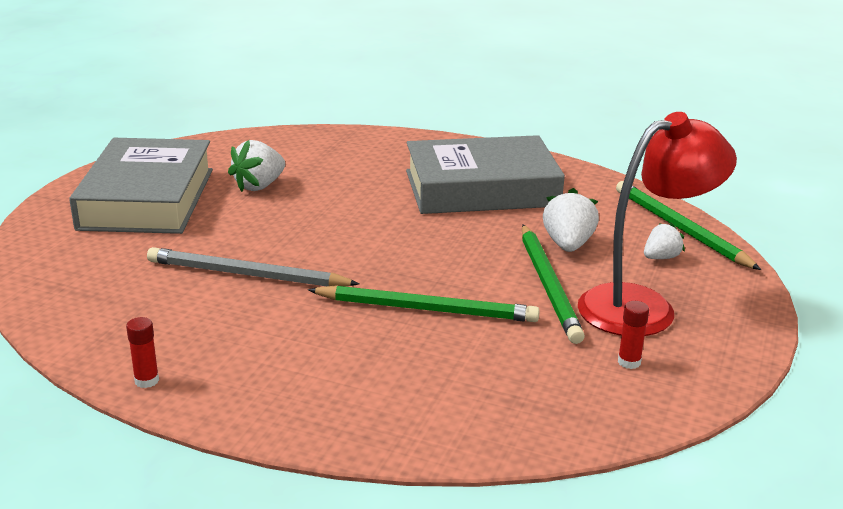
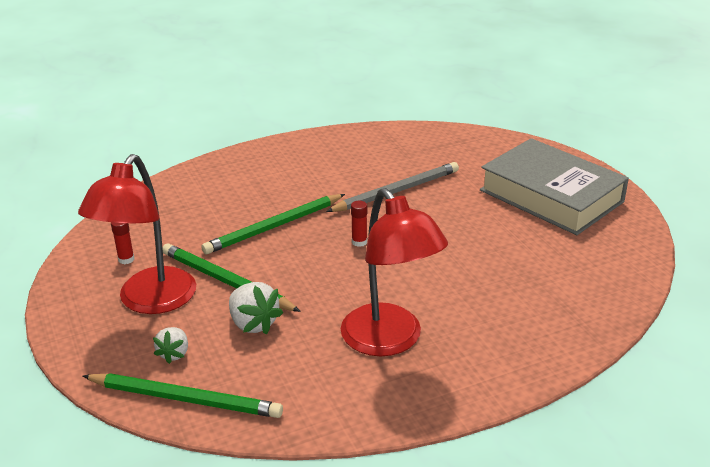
camera: 135 degrees right, 5 degrees up
red glue stick [126,317,159,388] -> red glue stick moved to [351,201,367,247]
white strawberry [228,140,285,192] -> none
grey book [406,135,565,214] -> red lamp [341,188,448,356]

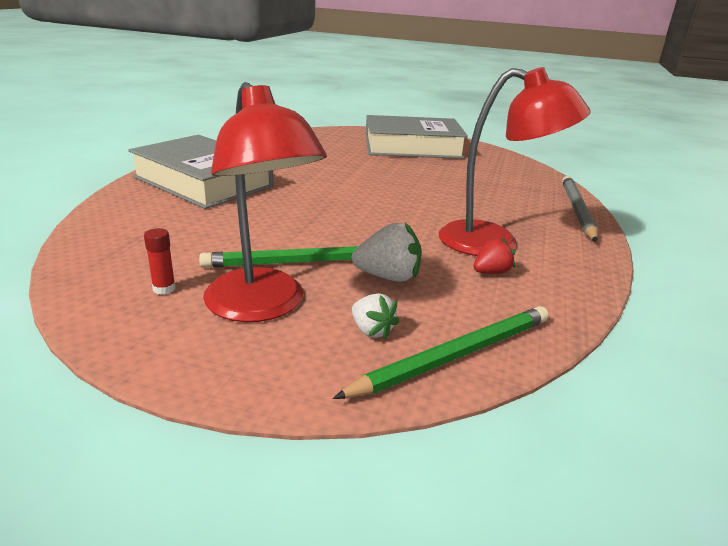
camera: 50 degrees left, 5 degrees down
green pencil [201,194,345,254] -> none
grey pencil [326,162,459,212] -> grey pencil moved to [562,176,598,242]
red glue stick [351,201,367,247] -> none
none -> grey book [128,135,274,209]
none -> red strawberry [473,238,515,274]

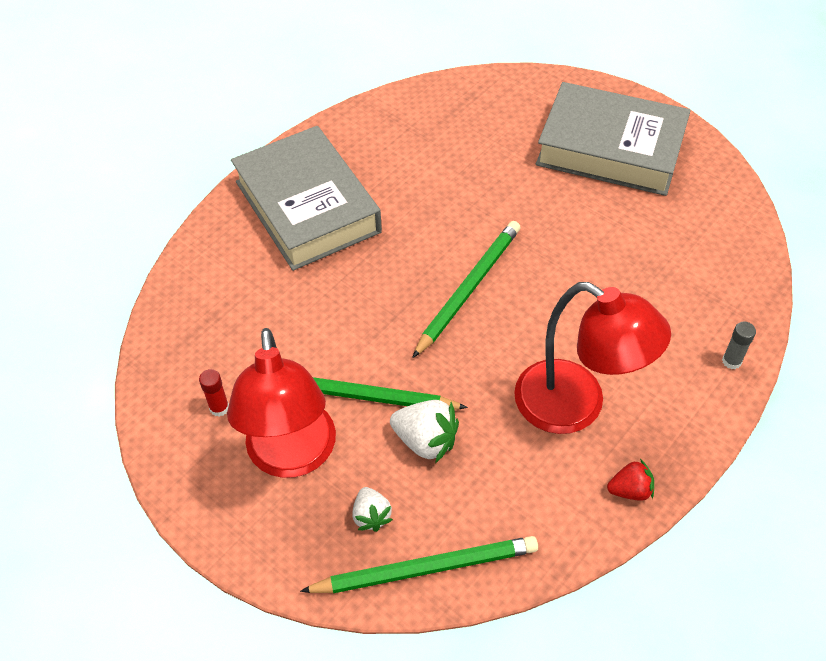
camera: 25 degrees right, 25 degrees up
red strawberry [473,238,515,274] -> red strawberry moved to [607,459,654,501]
grey pencil [562,176,598,242] -> grey glue stick [722,322,756,369]
none -> green pencil [412,221,521,358]

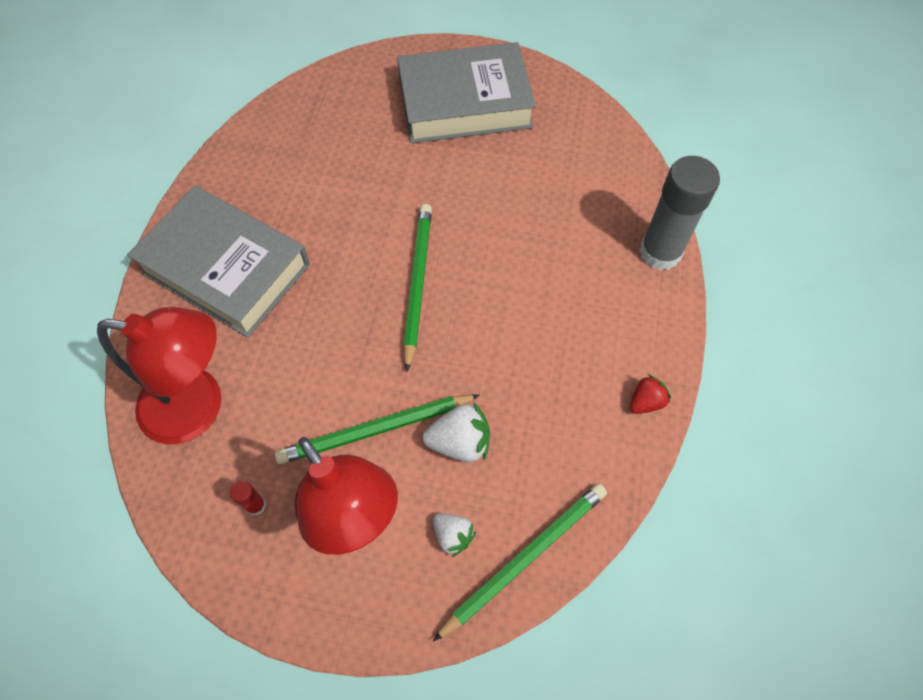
camera: 30 degrees left, 10 degrees up
red lamp [514,282,671,434] -> red lamp moved to [97,307,221,444]
grey glue stick [722,322,756,369] -> grey glue stick [639,156,720,270], size x2.47

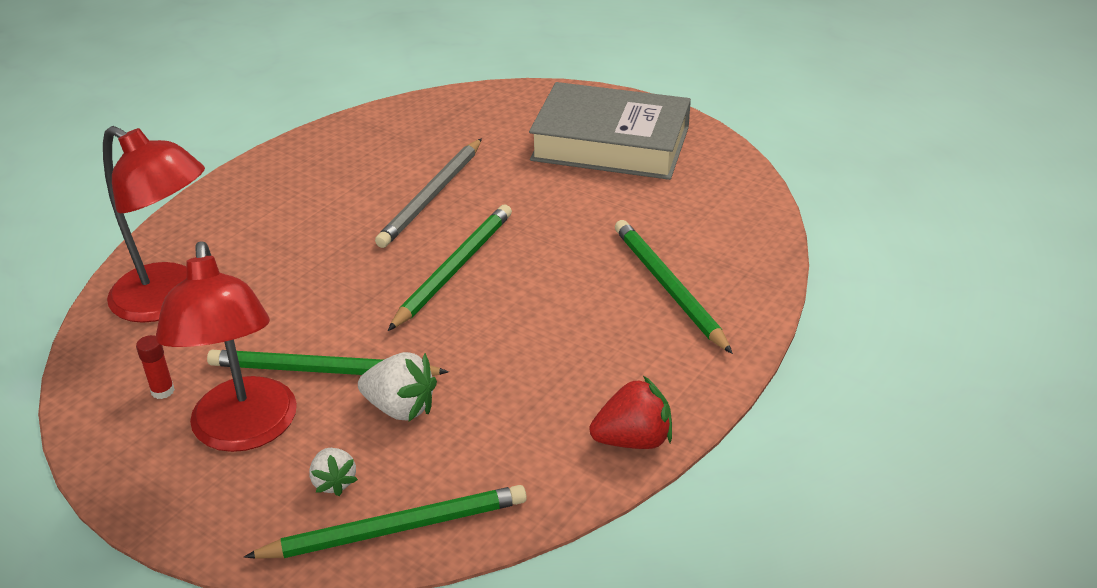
camera: 25 degrees right, 25 degrees down
grey book [127,186,310,338] -> none
red strawberry [630,374,671,414] -> red strawberry [589,376,672,449], size x1.56
grey glue stick [639,156,720,270] -> none
none -> grey pencil [375,138,482,248]
none -> green pencil [615,220,733,354]

